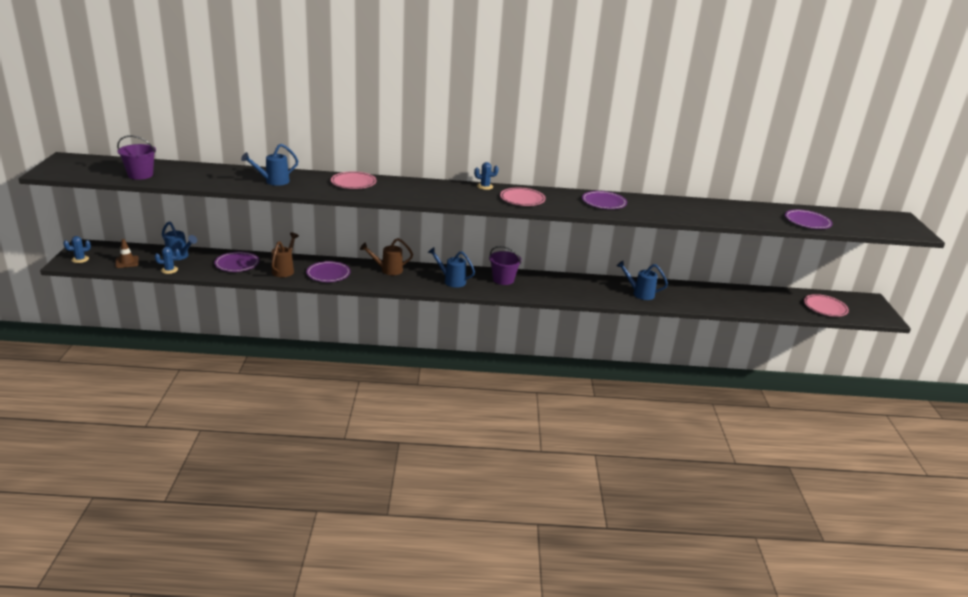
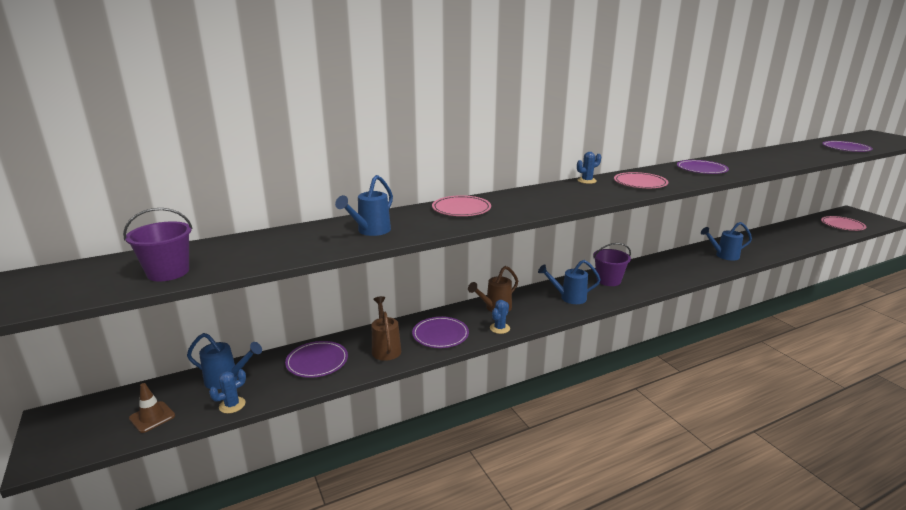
camera: 25 degrees left, 5 degrees down
blue cactus [63,236,91,263] -> blue cactus moved to [490,300,510,334]

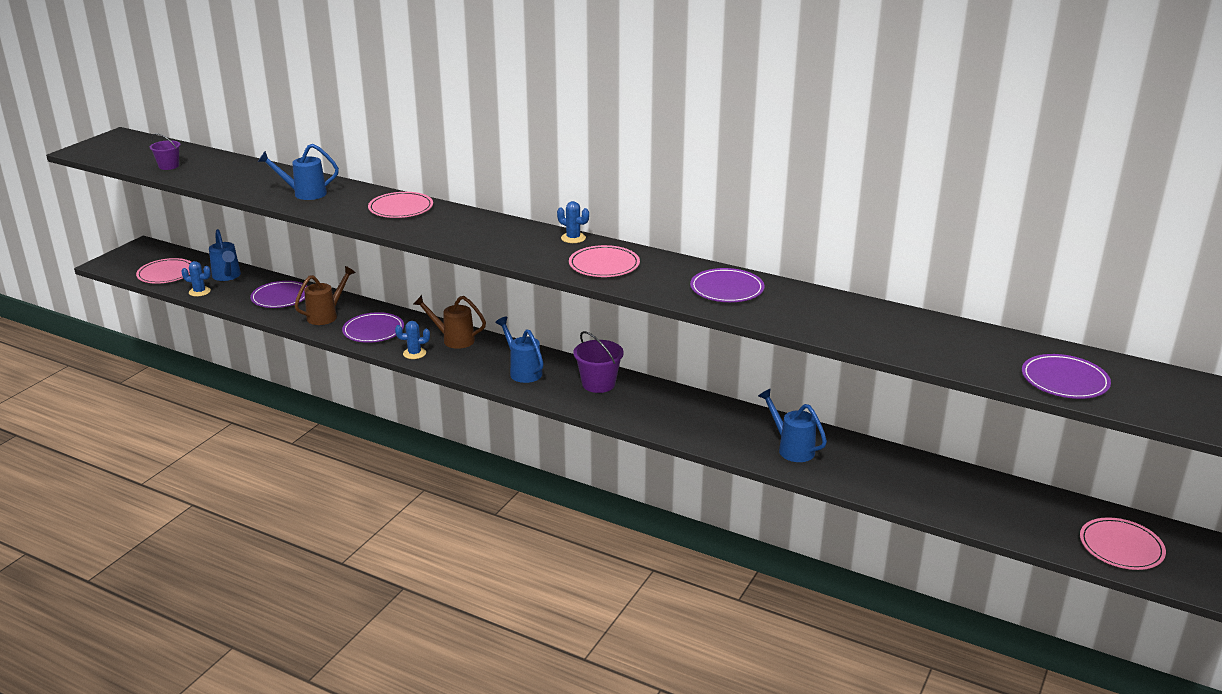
camera: 55 degrees right, 5 degrees up
purple bucket [123,208,193,281] -> purple bucket [150,133,181,170], size x0.65
brown traffic cone [129,383,175,433] -> pink plate [136,258,191,284]

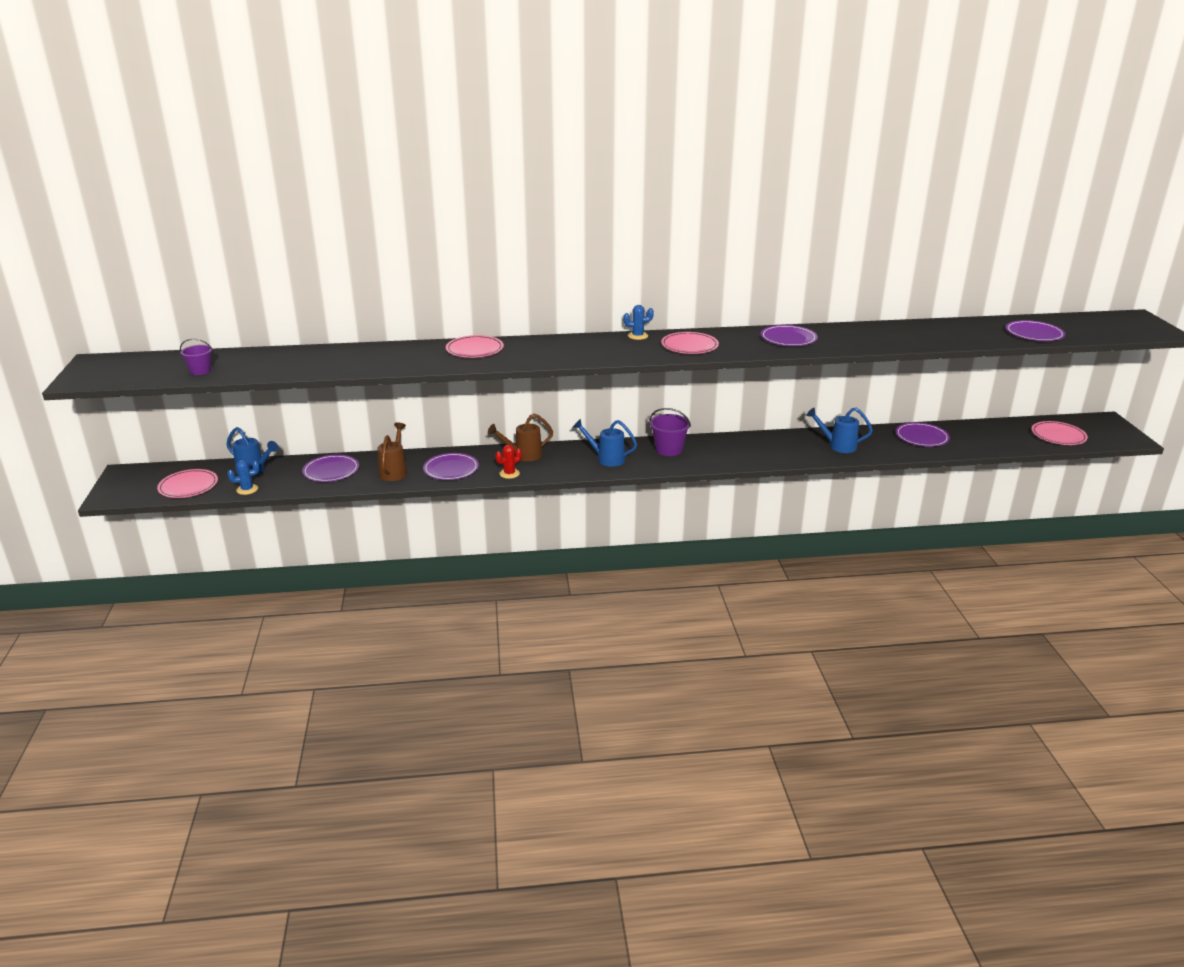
camera: 35 degrees left, 0 degrees up
blue watering can [258,144,339,200] -> none
blue cactus [395,321,430,359] -> red cactus [496,445,522,479]
none -> purple plate [896,422,950,447]

